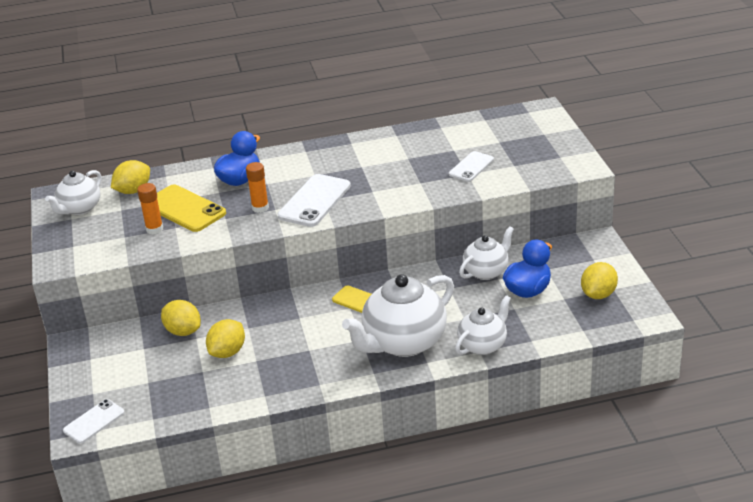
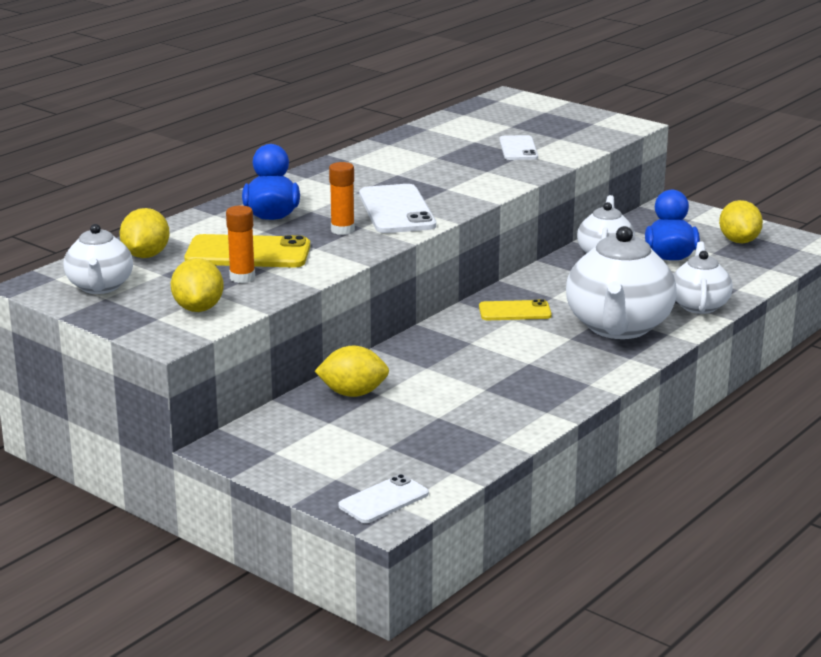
camera: 40 degrees left, 10 degrees down
white phone [63,399,125,444] -> white phone turned 45 degrees clockwise [339,474,429,523]
yellow lemon [206,319,245,358] -> yellow lemon moved to [171,258,224,312]

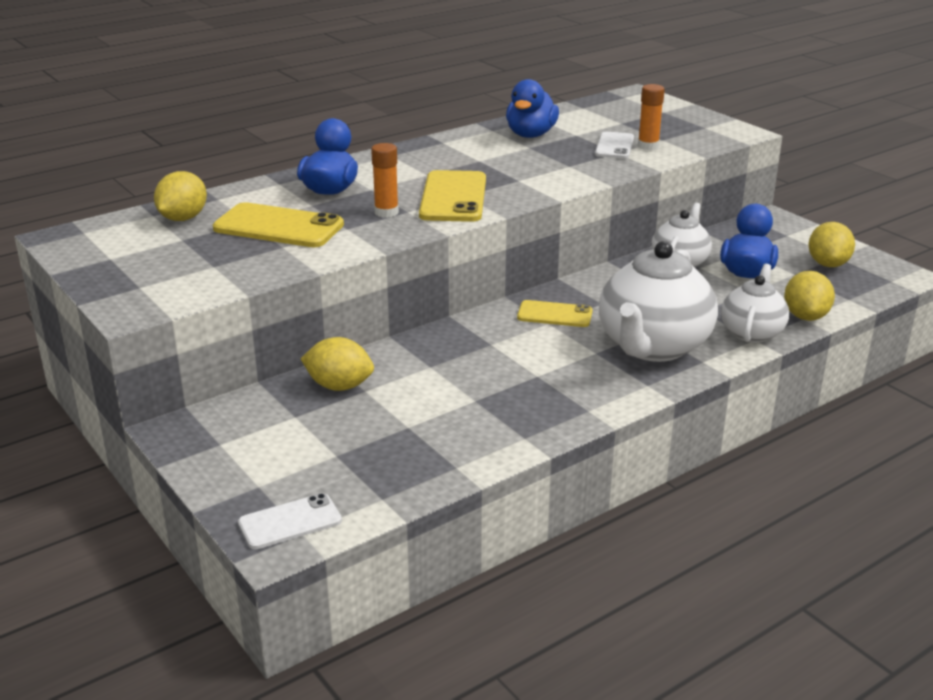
camera: 15 degrees right, 5 degrees up
white teapot [64,224,133,294] -> none
yellow lemon [171,258,224,312] -> yellow lemon moved to [784,271,835,321]
orange glue stick [226,205,255,283] -> orange glue stick moved to [638,84,665,150]
white phone [359,184,436,233] -> yellow phone [419,170,486,222]
none -> blue duck [506,79,559,138]

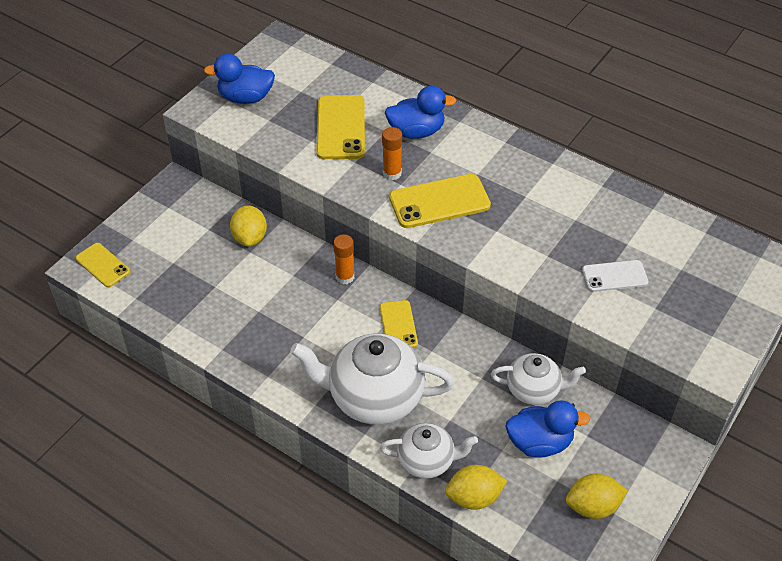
camera: 70 degrees right, 20 degrees up
yellow lemon [154,171,207,221] -> none
white phone [238,493,342,549] -> yellow phone [76,243,130,287]
blue duck [506,79,559,138] -> blue duck moved to [204,53,275,104]
orange glue stick [638,84,665,150] -> orange glue stick moved to [333,234,354,284]

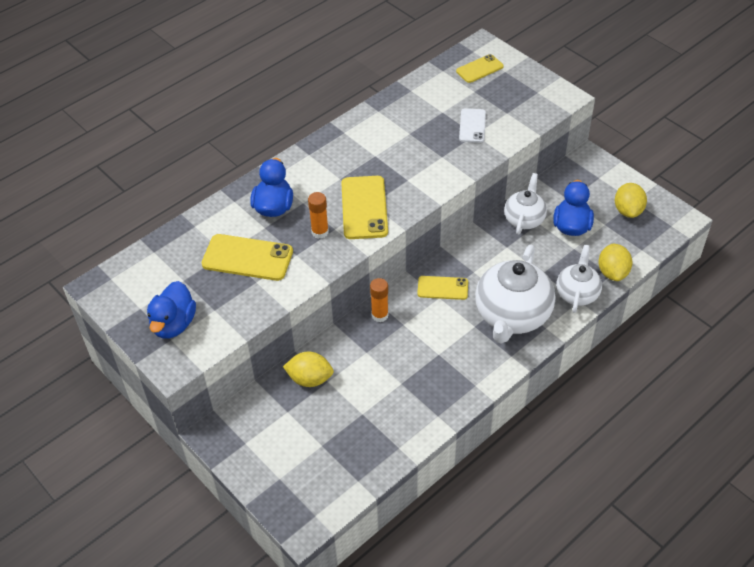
camera: 75 degrees left, 0 degrees up
yellow phone [76,243,130,287] -> yellow phone moved to [456,54,504,83]

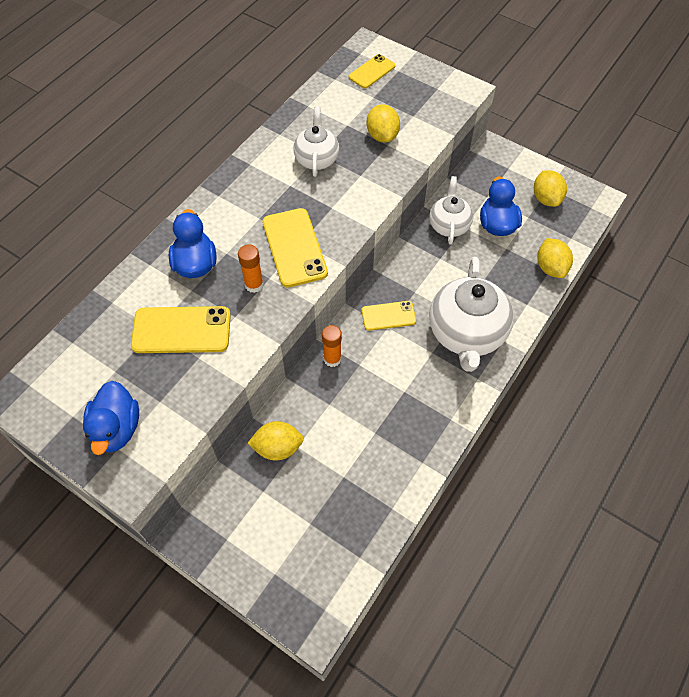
camera: 15 degrees left, 10 degrees up
white phone [459,108,486,143] -> yellow lemon [366,104,400,142]
white teapot [557,245,602,313] -> white teapot moved to [293,106,339,177]

